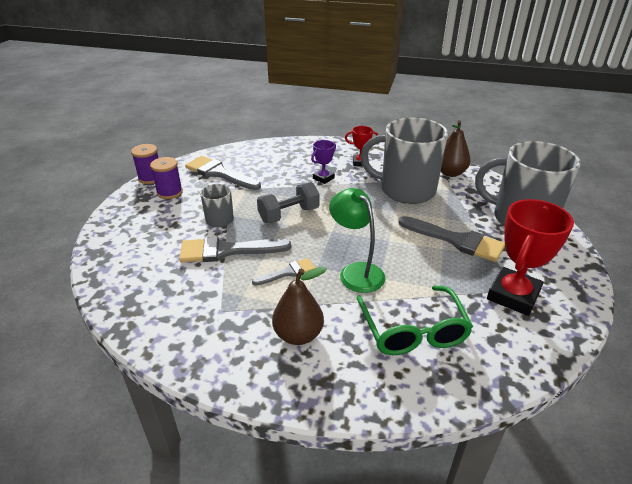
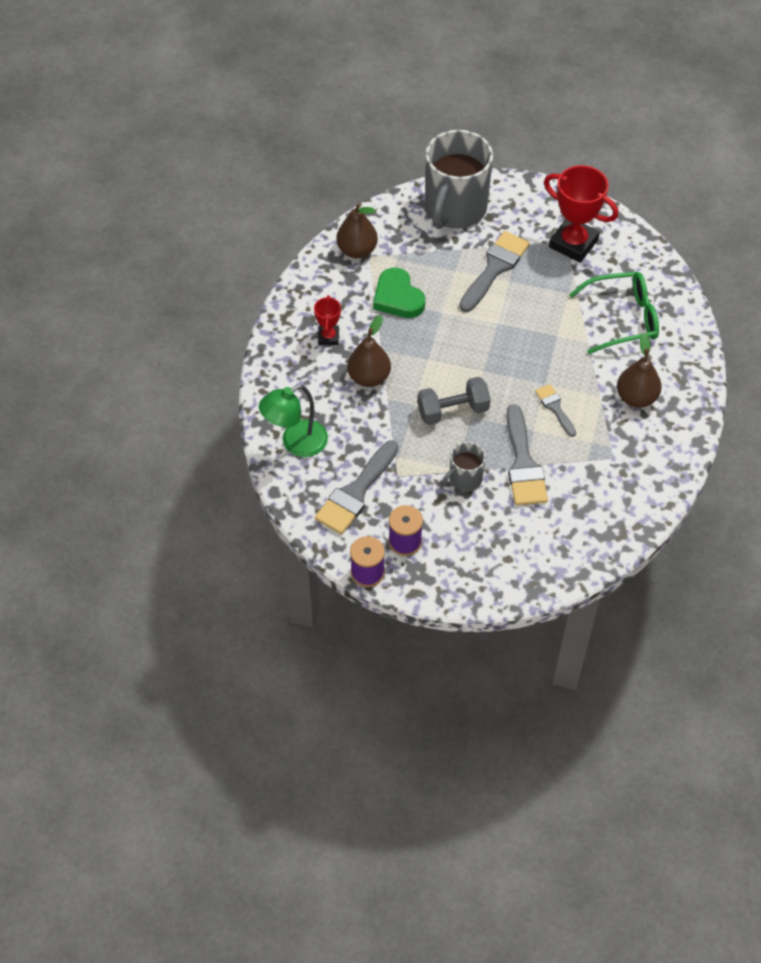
camera: 90 degrees left, 20 degrees up
grey dumbbell [257,182,320,223] -> grey dumbbell turned 75 degrees counterclockwise [417,377,490,425]
purple trophy [311,140,336,184] -> brown pear [347,315,391,387]
green lamp [329,188,385,293] -> green lamp moved to [259,385,328,457]
grey mug [360,117,448,204] -> green heart [373,267,425,318]

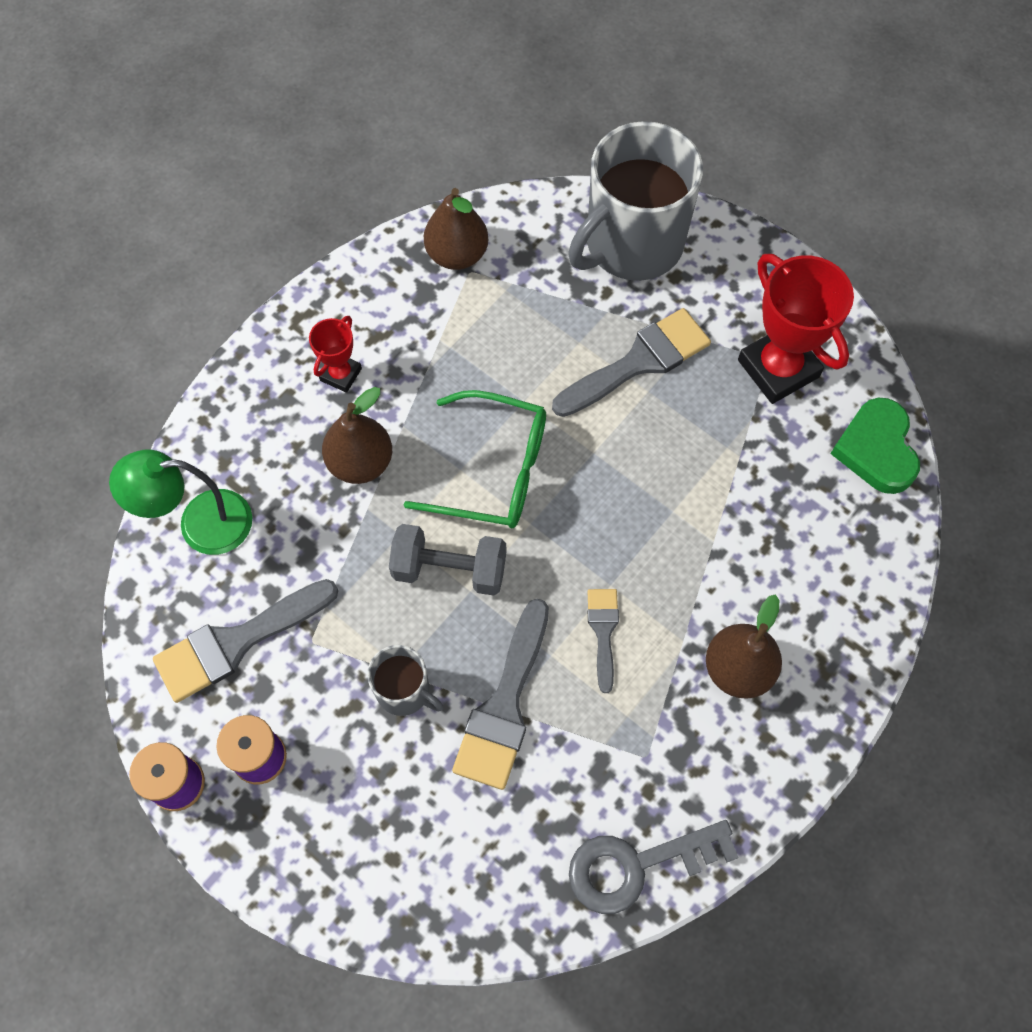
camera: 25 degrees right, 10 degrees up
green heart [373,267,425,318] -> green heart moved to [831,398,920,494]
grey mug [442,442,486,491] -> grey mug turned 135 degrees counterclockwise [367,645,443,716]
green glasses [569,272,659,354] -> green glasses moved to [404,390,546,528]
none -> grey key [569,820,739,914]

